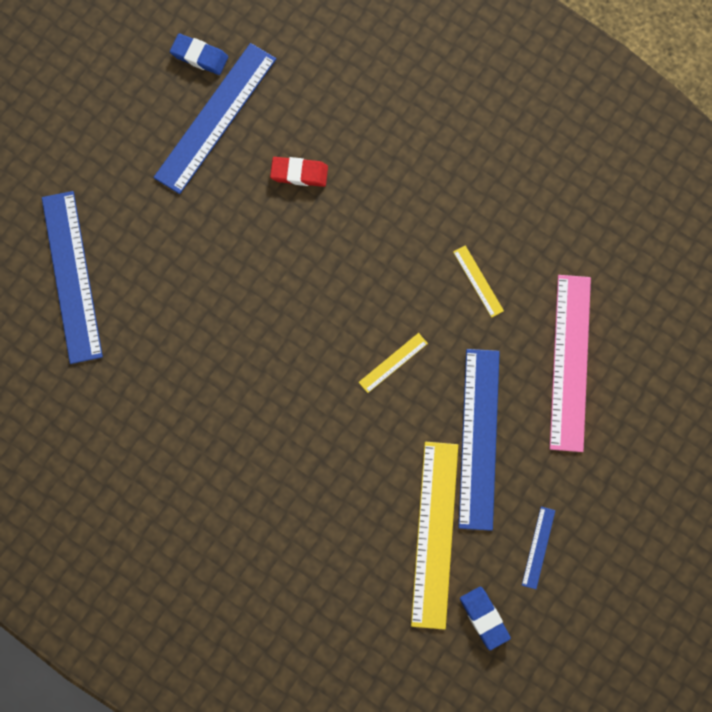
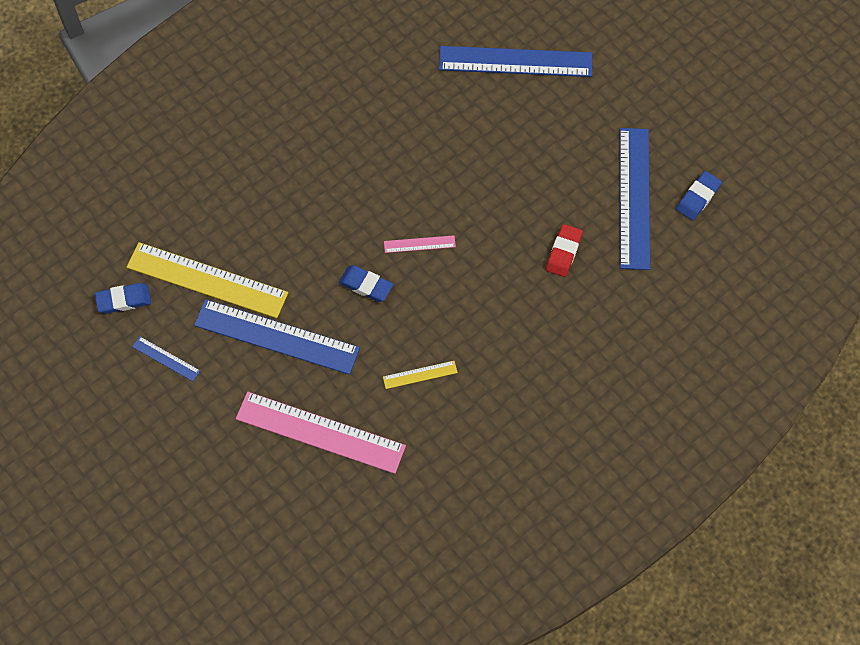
camera: 105 degrees right, 10 degrees down
blue ruler [153,43,276,194] -> blue ruler turned 45 degrees clockwise [620,128,650,270]
yellow ruler [358,333,428,393] -> blue eraser [339,265,393,302]
none -> pink ruler [384,235,456,253]

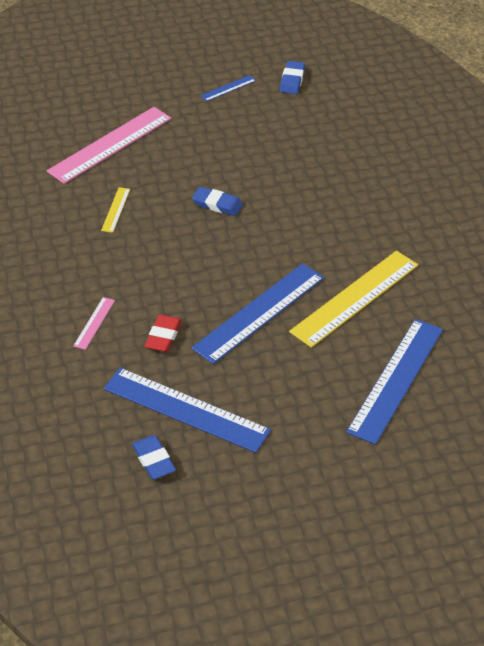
camera: 115 degrees right, 20 degrees down
yellow ruler [127,242,288,318] -> yellow ruler moved to [289,251,418,348]
blue ruler [194,299,360,375] -> blue ruler moved to [191,263,324,364]
blue eraser [339,265,393,302] -> blue eraser turned 60 degrees clockwise [192,187,243,216]
pink ruler [384,235,456,253] -> pink ruler moved to [73,297,115,350]
red eraser [546,224,583,277] -> red eraser turned 60 degrees clockwise [145,314,182,352]

